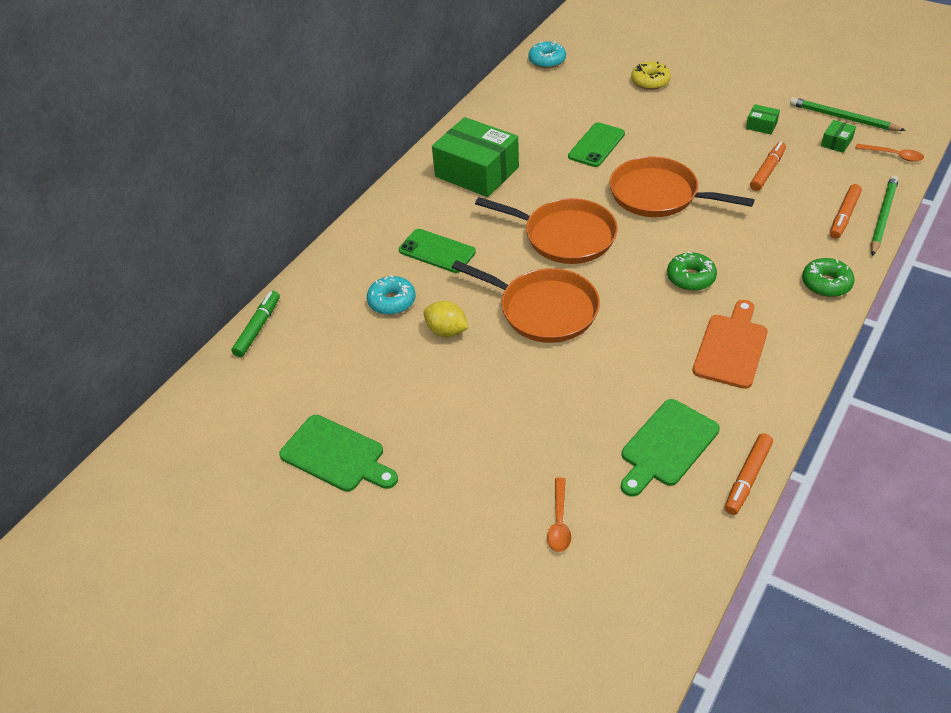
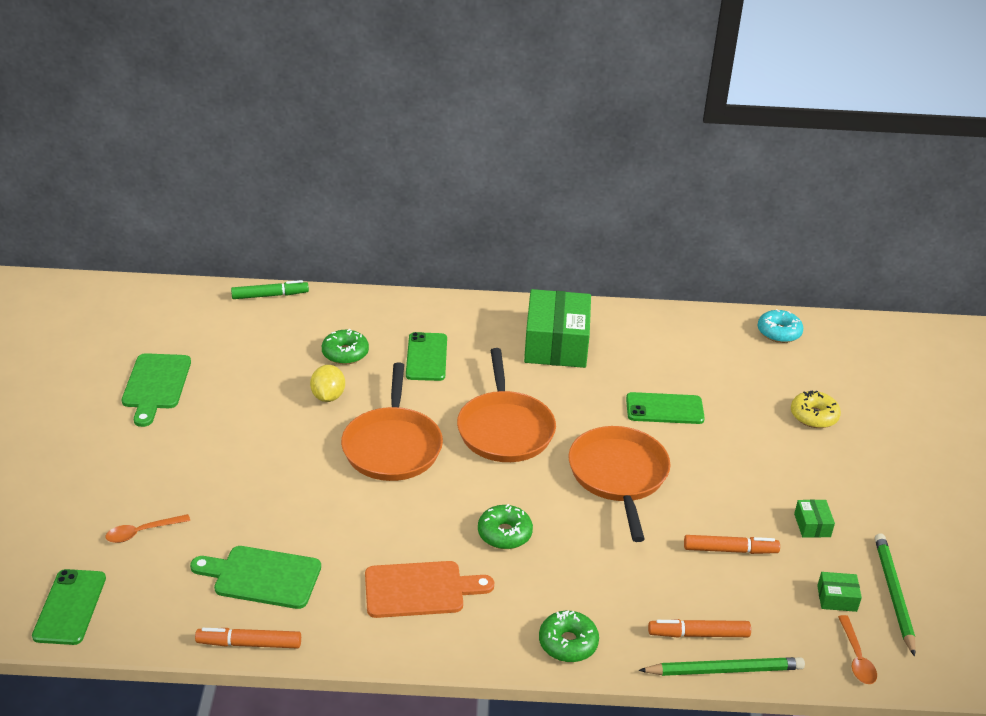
camera: 55 degrees right, 10 degrees down
turquoise donut [367,275,415,315] -> green donut [322,329,369,365]
none -> green phone [32,569,106,645]

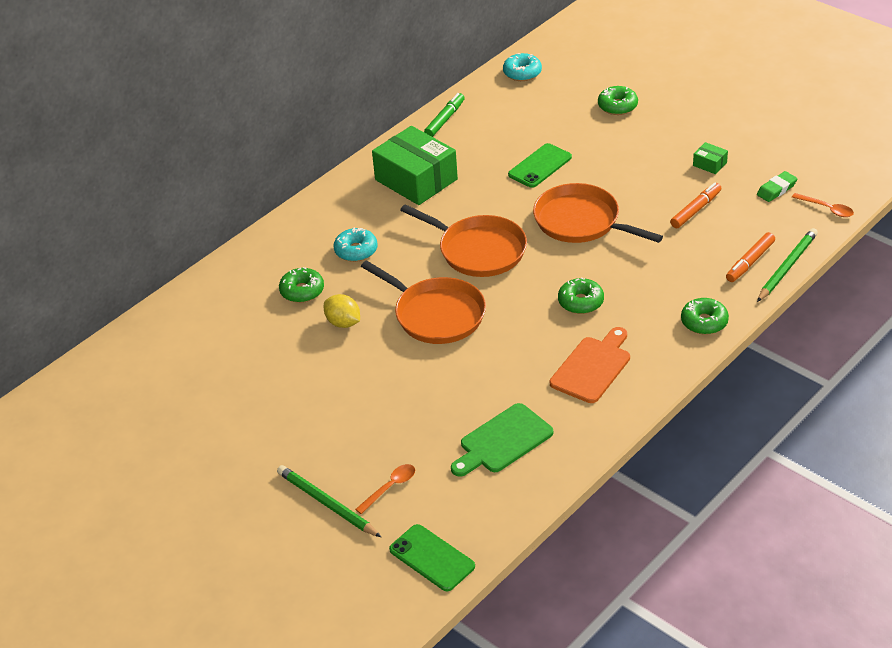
camera: 45 degrees left, 5 degrees up
orange spoon [106,514,190,543] -> orange spoon turned 150 degrees counterclockwise [355,464,415,514]
green cutting board [122,353,191,427] -> none
orange marker [195,628,301,648] -> none
green marker [231,280,309,299] -> green marker moved to [424,93,465,137]
green phone [406,332,447,381] -> turquoise donut [333,227,377,262]
yellow donut [791,390,841,428] -> green donut [598,86,638,115]
green box [817,572,862,612] -> green eraser [757,171,797,202]
green pencil [875,533,916,656] -> green pencil moved to [277,465,381,537]

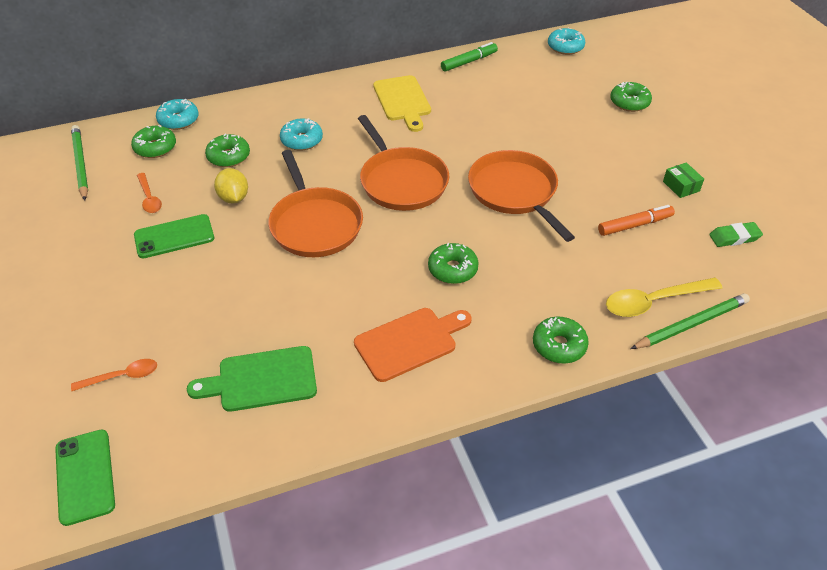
camera: 25 degrees right, 5 degrees up
green pencil [277,465,381,537] -> green pencil moved to [71,125,88,201]
green box [372,126,458,205] -> yellow cutting board [373,75,431,132]
green phone [508,143,572,188] -> green phone moved to [134,214,214,258]
orange marker [726,232,775,282] -> yellow spoon [606,278,722,317]
orange spoon [792,193,854,217] -> orange spoon moved to [137,173,162,213]
none -> green donut [131,125,176,158]
none -> turquoise donut [156,99,199,130]

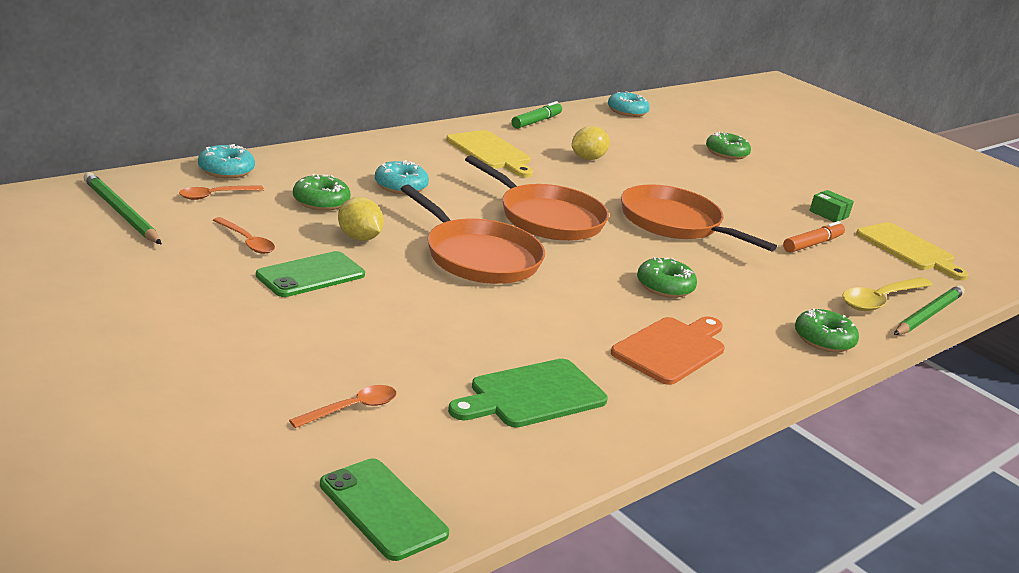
camera: 25 degrees left, 20 degrees down
green donut [131,125,176,158] -> orange spoon [179,185,264,200]
green eraser [709,222,763,247] -> yellow cutting board [856,222,969,280]
none -> yellow lemon [571,126,610,160]

